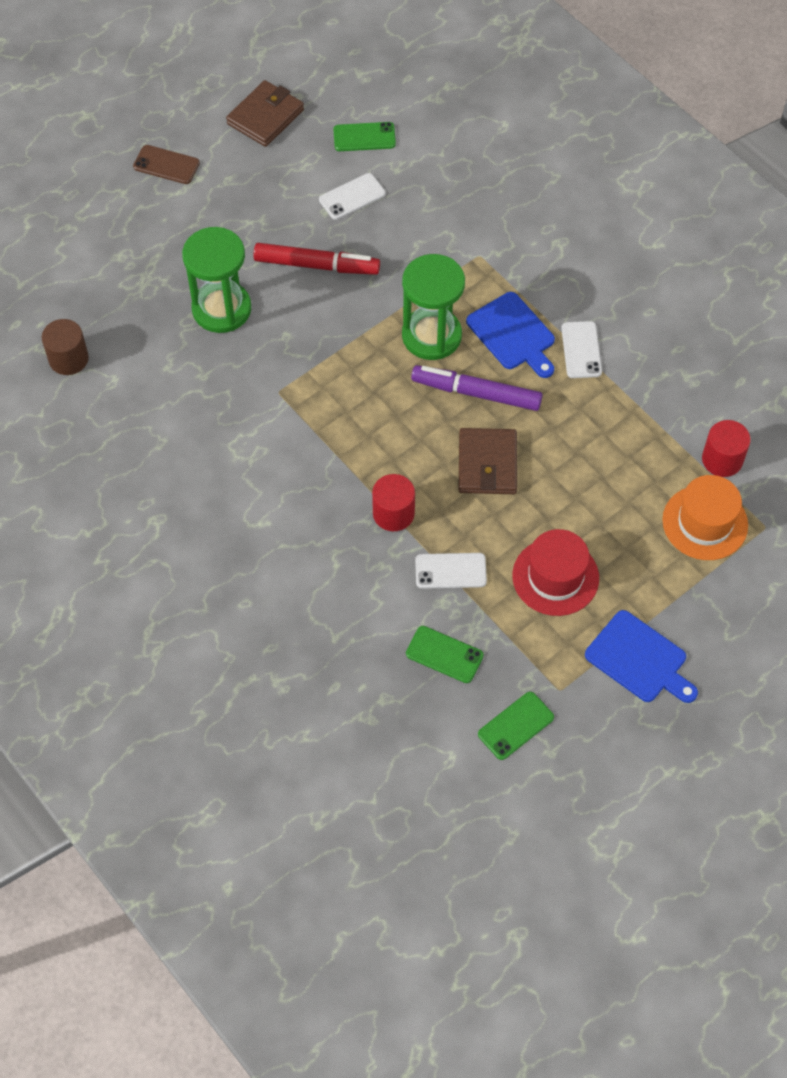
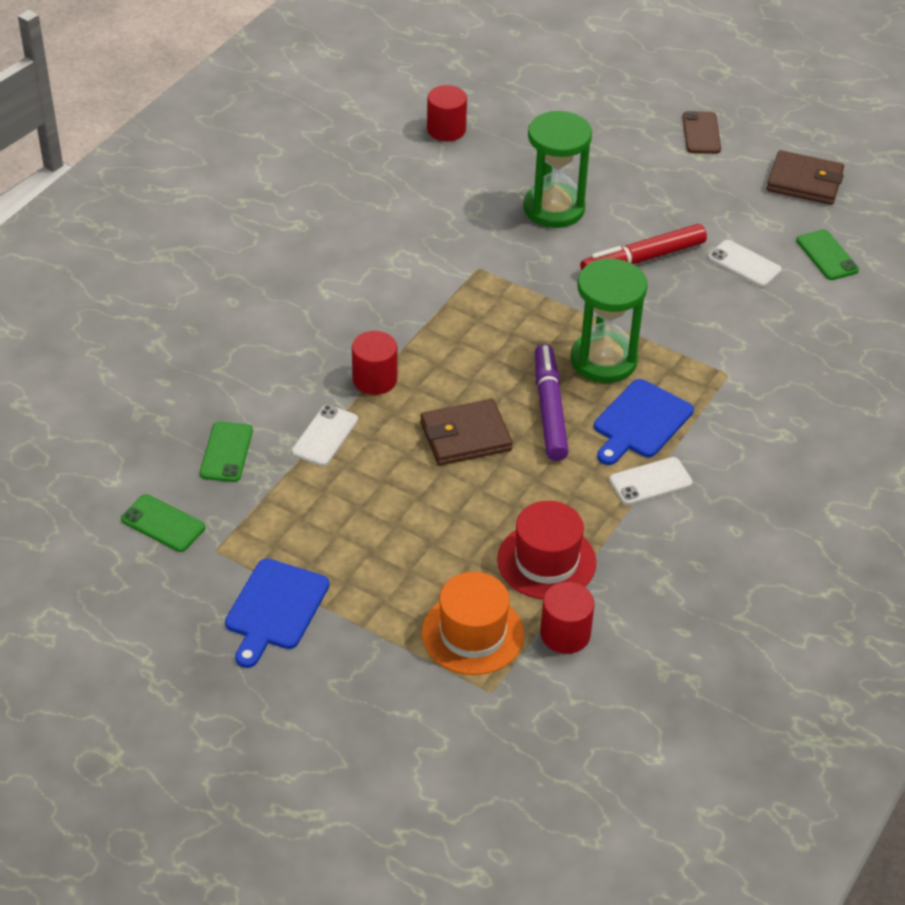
camera: 70 degrees right, 15 degrees down
brown cylinder [42,319,89,375] -> red cylinder [427,85,467,141]
red marker [253,243,380,275] -> red marker turned 75 degrees clockwise [580,224,707,271]
white phone [415,553,487,589] -> white phone turned 45 degrees clockwise [291,405,358,466]
red hat [512,529,599,616] -> red hat moved to [497,501,597,599]

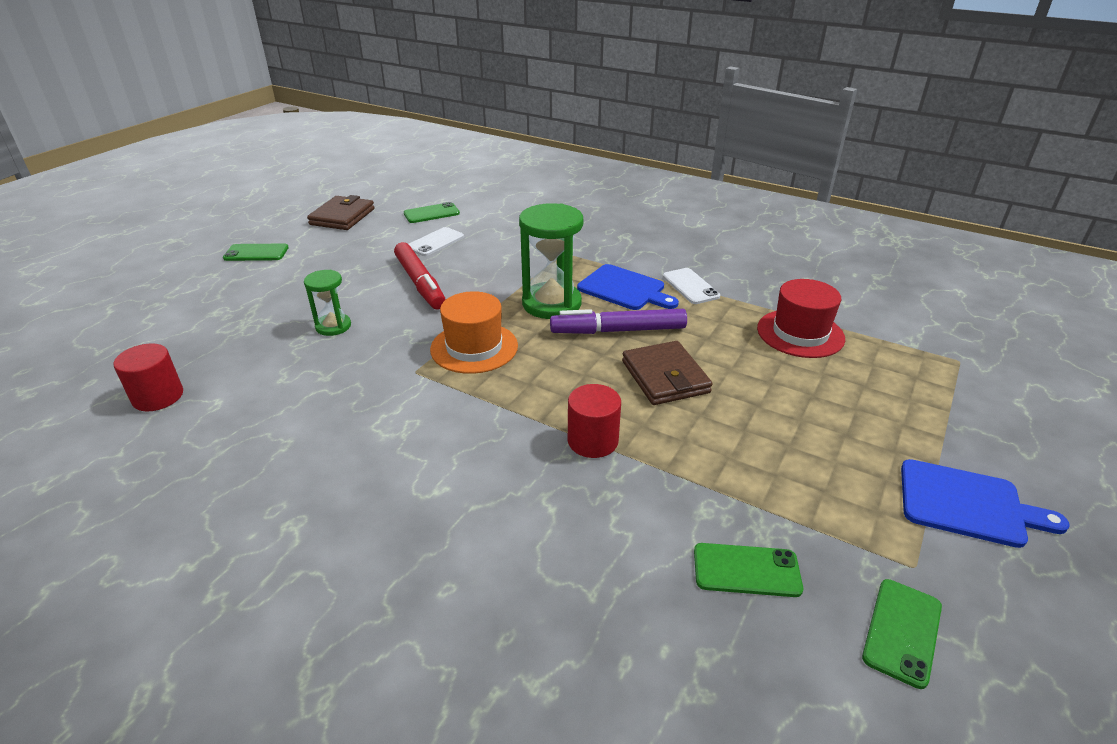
camera: 90 degrees left, 10 degrees down
white phone [291,405,358,466] -> none
orange hat [422,572,524,675] -> orange hat moved to [430,291,518,374]
green hourglass [523,111,592,228] -> green hourglass [304,270,351,336], size x0.56
red cylinder [540,582,594,654] -> none
brown phone [682,111,721,154] -> green phone [223,244,289,261]

